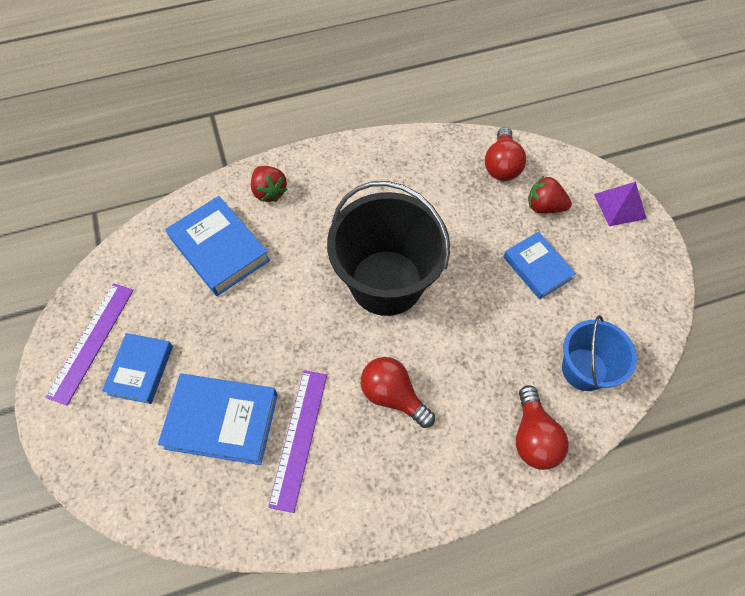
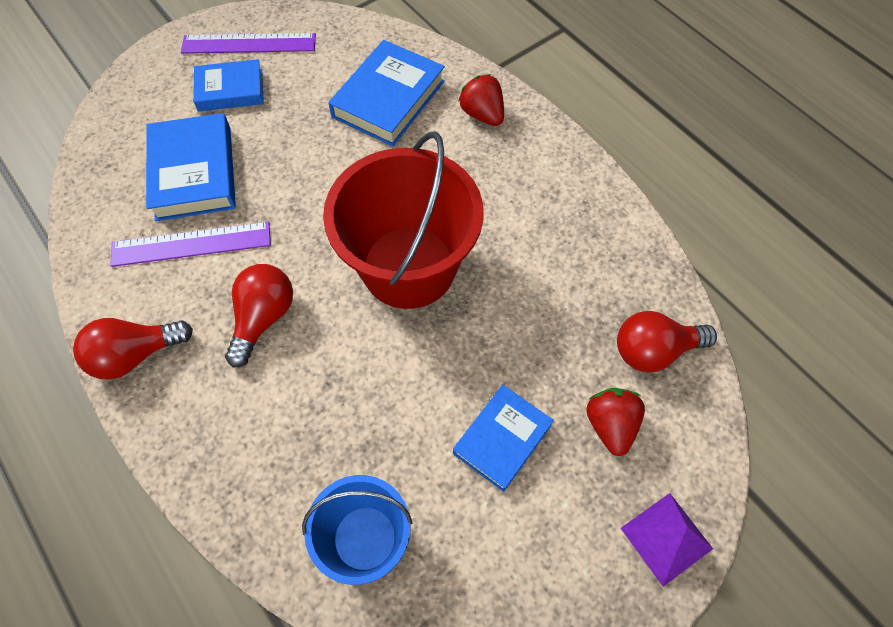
camera: 70 degrees right, 0 degrees up
red strawberry [251,166,288,202] -> red strawberry turned 105 degrees clockwise [459,74,504,126]
black bucket [327,181,450,316] -> red bucket [323,131,484,309]
red light bulb [516,385,569,470] -> red light bulb moved to [73,318,193,380]

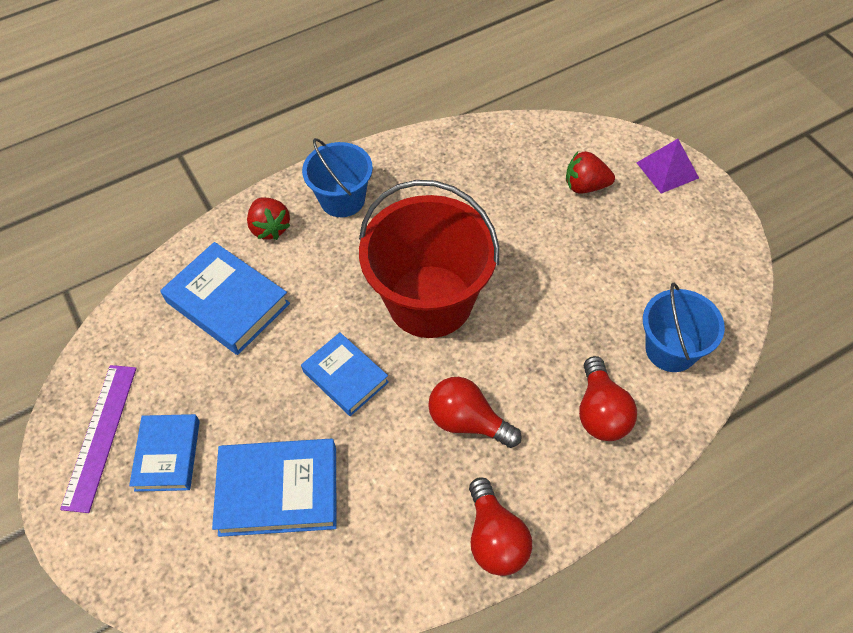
camera: 80 degrees left, 5 degrees down
purple ruler [110,222,271,267] -> none
blue book [453,385,554,492] -> blue book moved to [301,332,389,416]
red strawberry [459,74,504,126] -> red strawberry turned 90 degrees counterclockwise [247,198,291,240]
red light bulb [617,311,717,372] -> red light bulb moved to [579,356,637,441]
none -> blue bucket [302,138,373,217]

